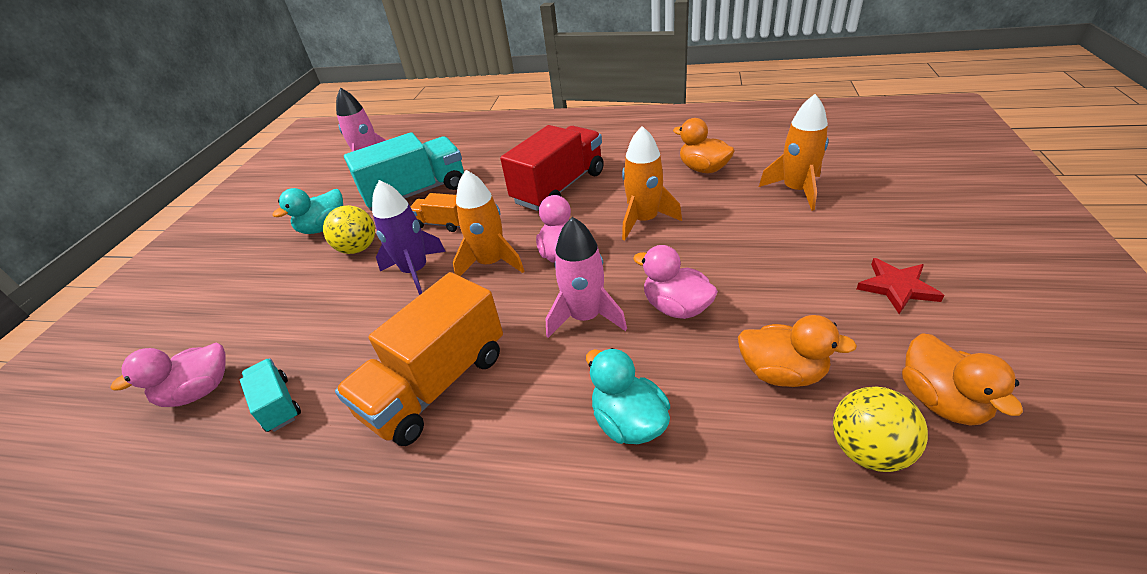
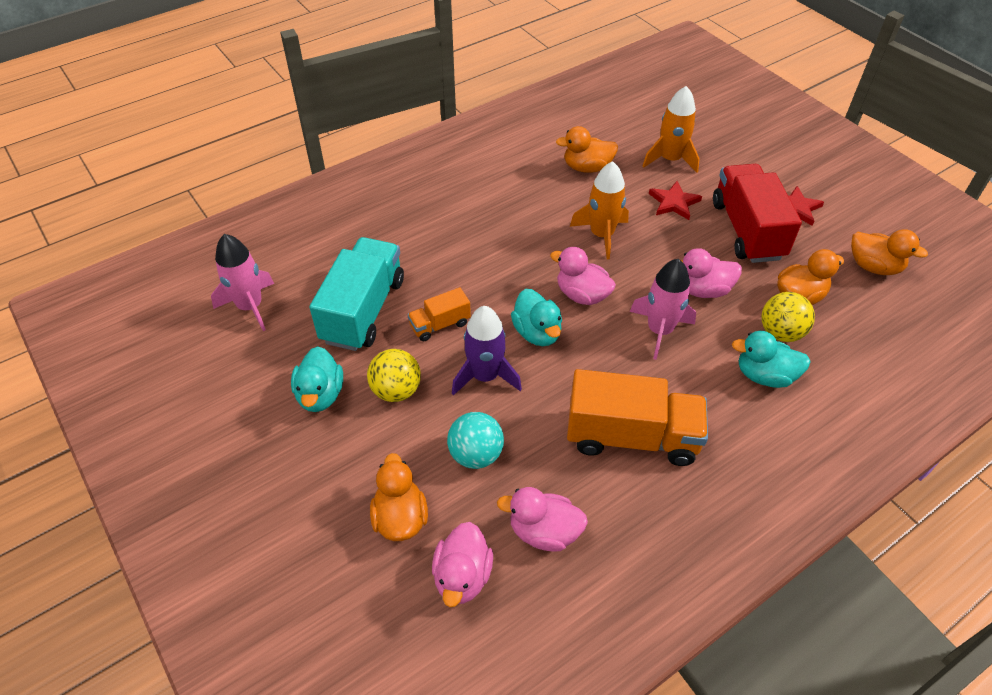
camera: 50 degrees left, 10 degrees up
turquoise truck [240,358,301,432] -> pink duck [497,487,588,552]
orange truck [335,272,503,446] -> orange truck turned 75 degrees counterclockwise [567,369,708,466]
orange rocket [453,170,525,276] -> turquoise duck [511,289,562,346]
red truck [500,125,604,211] -> red truck moved to [713,164,802,263]
yellow ball [833,387,928,472] -> yellow ball moved to [761,292,815,342]
none -> orange duck [370,453,428,541]
none -> turquoise ball [447,412,504,469]
none -> red star [649,181,702,220]

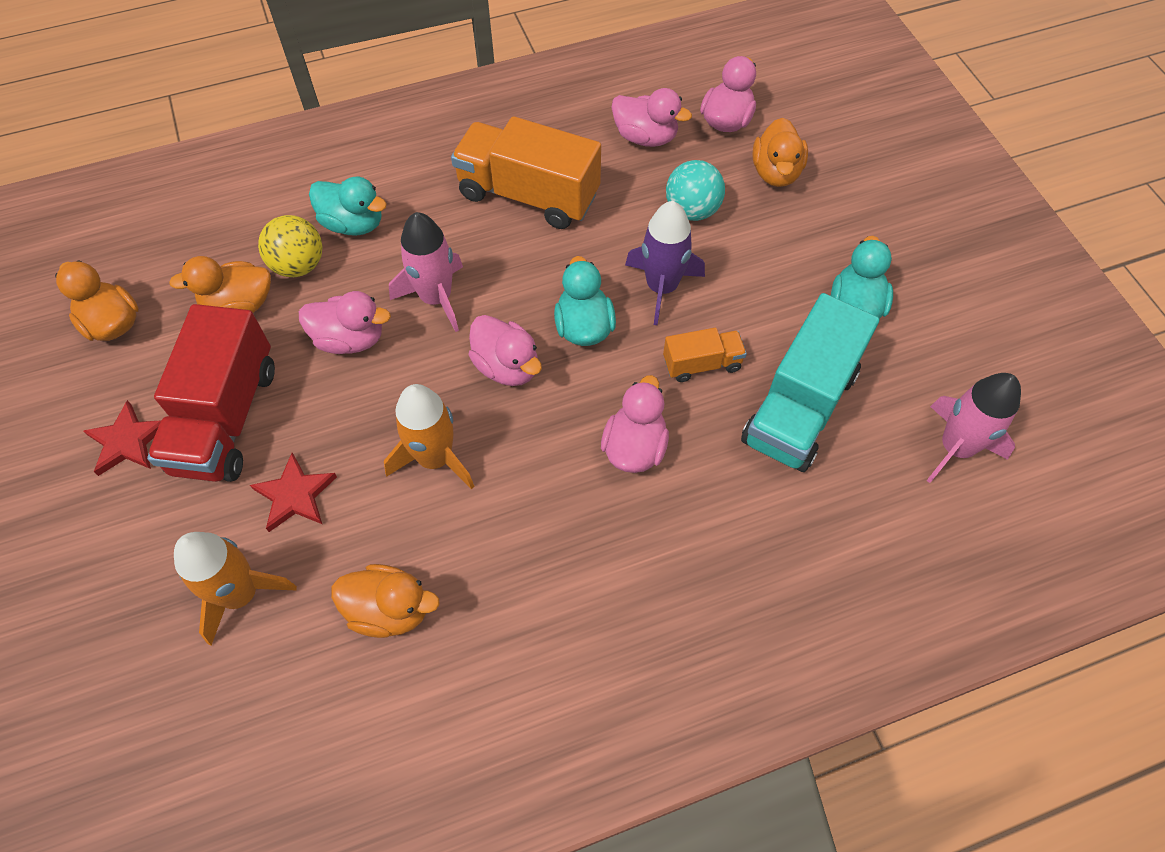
camera: 165 degrees left, 10 degrees up
yellow ball [367,349,421,402] -> none
none -> pink duck [601,375,669,473]

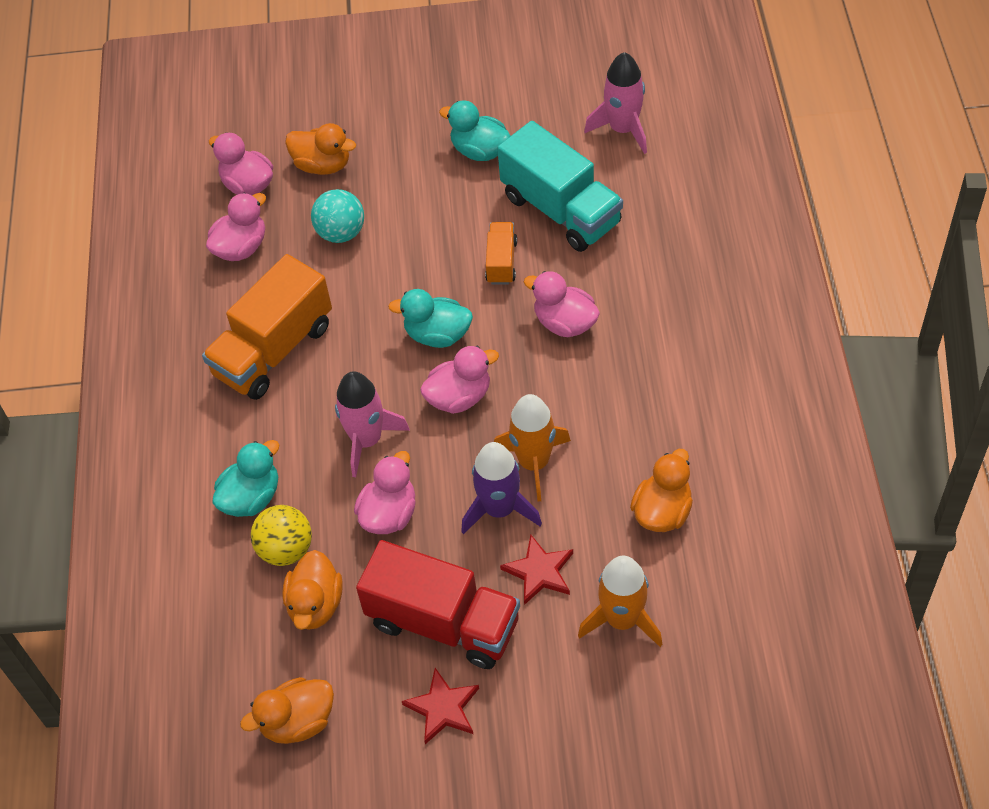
camera: 70 degrees left, 5 degrees down
purple rocket [625,201,705,325] -> purple rocket moved to [461,442,542,534]

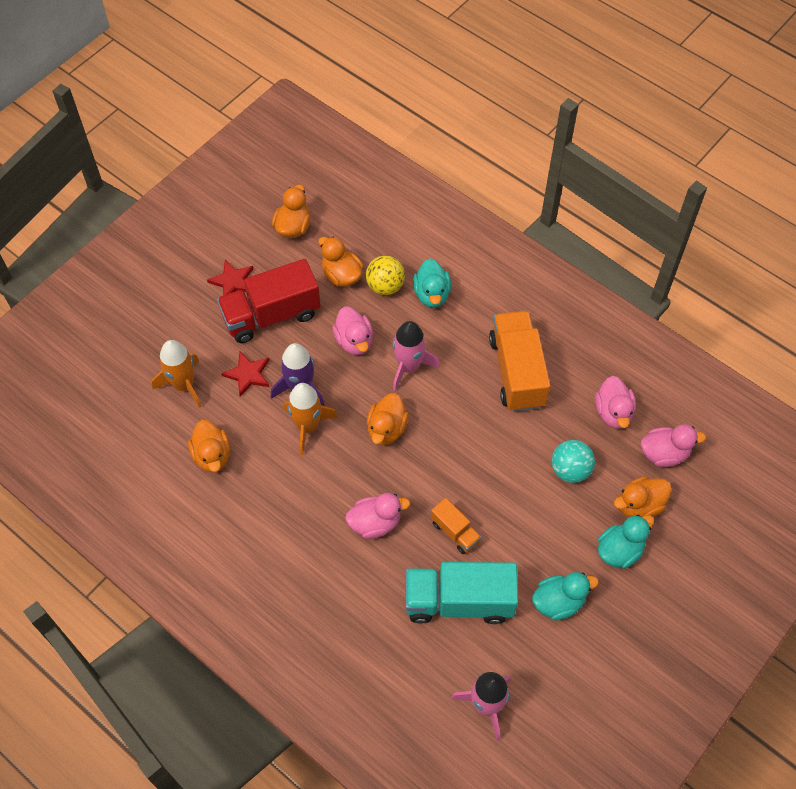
camera: 130 degrees right, 5 degrees up
turquoise duck [388,289,473,348] -> turquoise duck moved to [598,515,654,569]
pink duck [420,346,499,414] -> orange duck [367,393,409,445]

